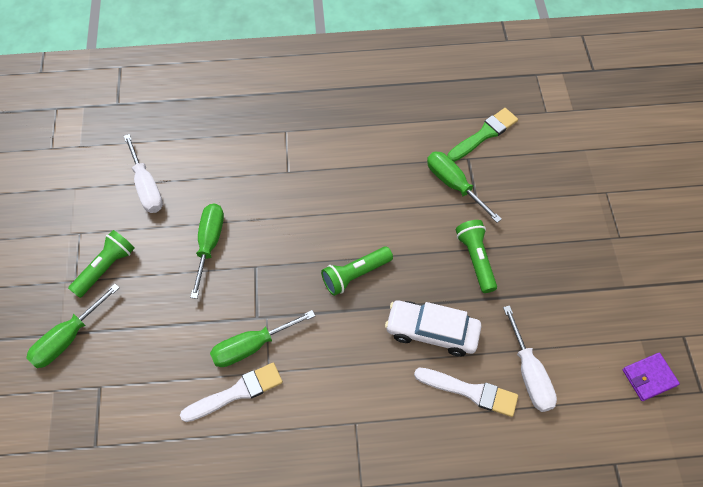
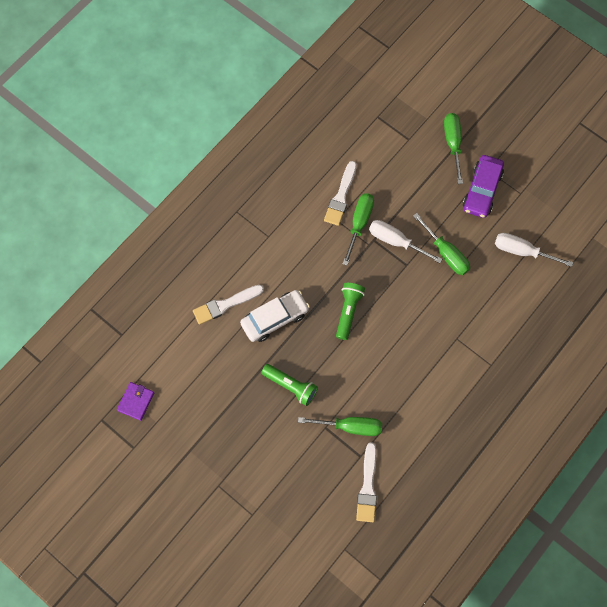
camera: 135 degrees right, 10 degrees up
green flashlight [68,230,135,298] -> purple car [463,155,504,218]
green brush [447,108,518,162] -> white brush [356,442,377,522]
white screwdriver [503,305,557,412] -> white screwdriver moved to [369,220,442,263]

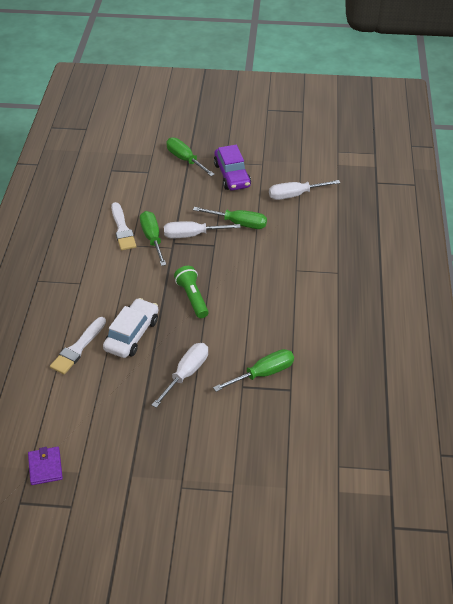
camera: 35 degrees left, 25 degrees down
green flashlight [261,364,318,406] -> white screwdriver [152,343,208,408]
white brush [356,442,377,522] -> none

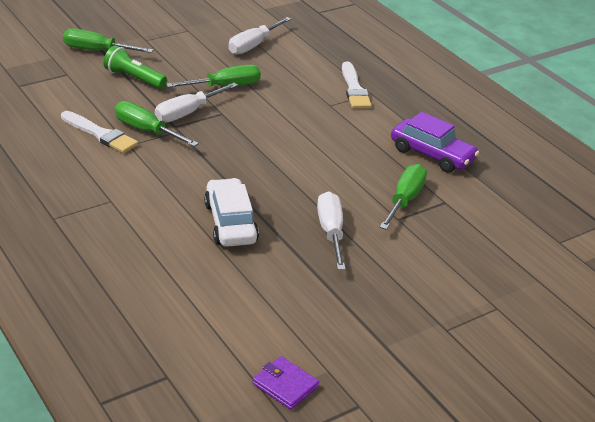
camera: 40 degrees left, 10 degrees down
white brush [50,317,106,374] -> white brush moved to [342,61,372,109]
green flashlight [174,266,209,318] -> green flashlight moved to [103,45,167,89]
purple car [214,145,251,191] -> purple car moved to [391,112,479,173]

